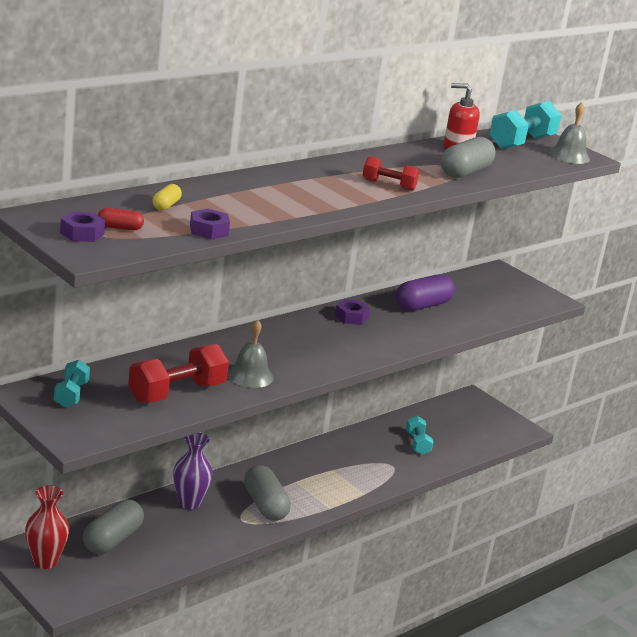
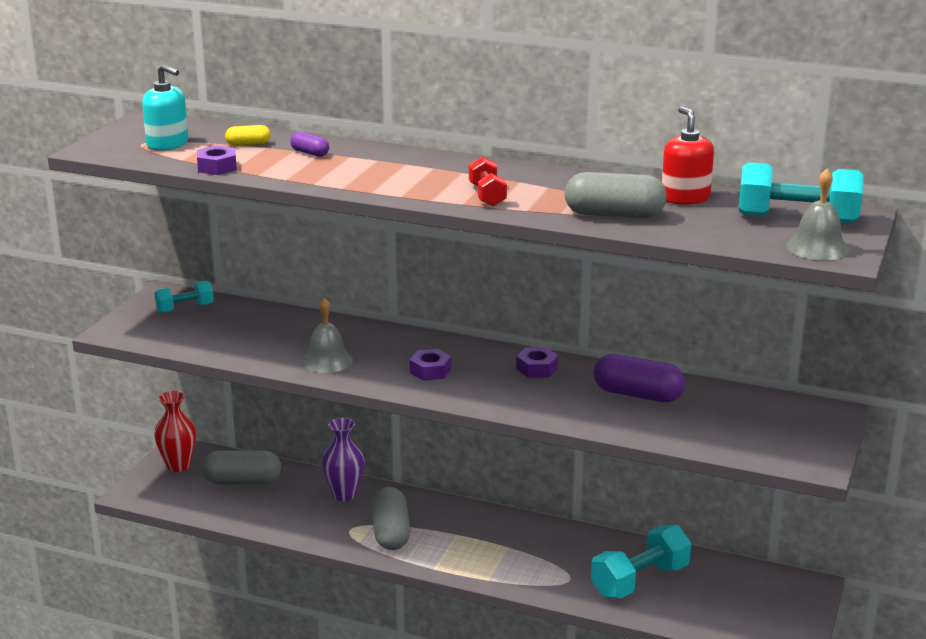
camera: 65 degrees right, 0 degrees up
purple nut [60,211,105,242] -> purple nut moved to [410,349,451,381]
red capsule [98,208,144,230] -> turquoise soap dispenser [142,64,188,151]
red dumbbell [128,344,229,403] -> none
grey capsule [244,465,291,521] -> grey capsule turned 45 degrees counterclockwise [371,487,411,550]
turquoise dumbbell [406,416,433,455] -> turquoise dumbbell [591,525,691,598], size x1.74
none -> purple capsule [290,132,329,157]

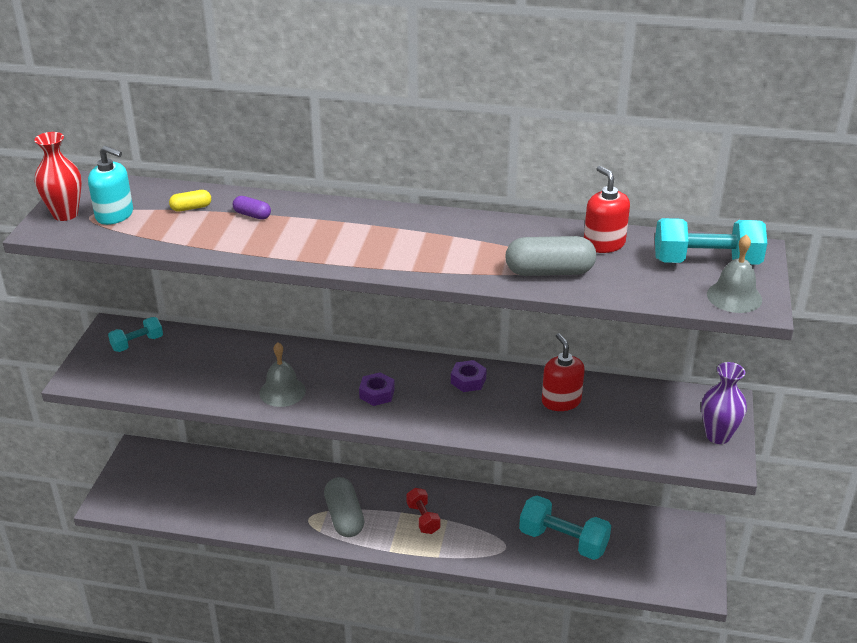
camera: 10 degrees left, 10 degrees up
red vase [154,391,196,472] -> red vase moved to [34,132,82,221]
purple nut [197,145,237,175] -> none
grey capsule [202,450,281,484] -> none
purple vase [322,418,365,501] -> purple vase moved to [701,362,747,444]
red dumbbell [469,157,507,206] -> red dumbbell moved to [406,488,440,534]
turquoise dumbbell [591,525,691,598] -> turquoise dumbbell turned 75 degrees clockwise [519,495,611,560]
purple capsule [594,354,685,402] -> red soap dispenser [542,333,584,411]

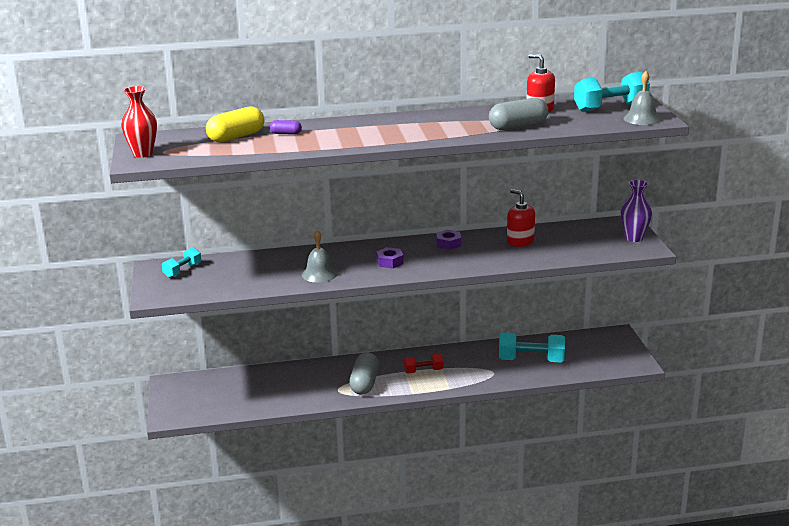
camera: 20 degrees left, 10 degrees down
turquoise soap dispenser [88,146,133,225] -> none
yellow capsule [169,190,211,212] -> yellow capsule [206,106,264,142], size x1.98
grey capsule [324,477,364,537] -> grey capsule turned 45 degrees clockwise [349,352,379,395]
red dumbbell [406,488,440,534] -> red dumbbell turned 60 degrees counterclockwise [404,354,444,373]

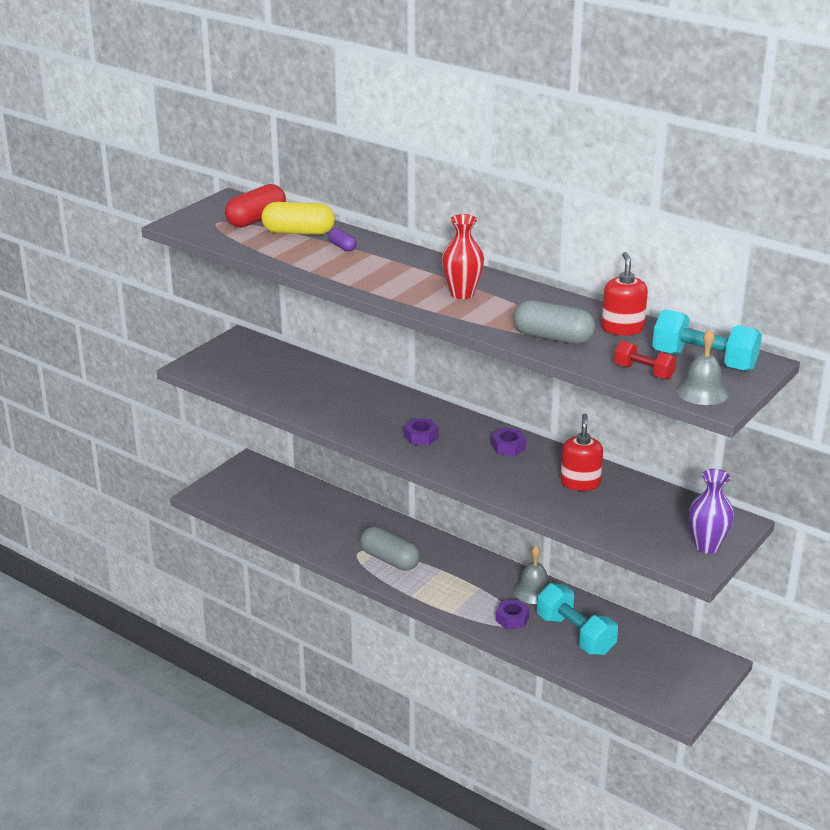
camera: 45 degrees right, 5 degrees up
red vase [121,86,157,158] -> red vase moved to [442,214,484,299]
turquoise dumbbell [162,247,201,278] -> none
grey bell [302,230,338,283] -> grey bell moved to [513,545,550,604]
grey capsule [349,352,379,395] -> grey capsule turned 75 degrees clockwise [360,526,420,571]
red dumbbell [404,354,444,373] -> red dumbbell moved to [614,341,677,380]
none -> red capsule [225,184,286,227]
none -> purple nut [496,600,530,630]

